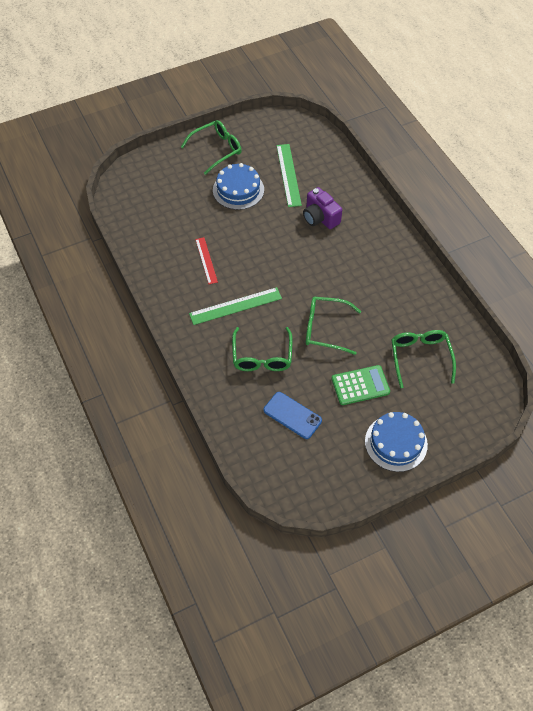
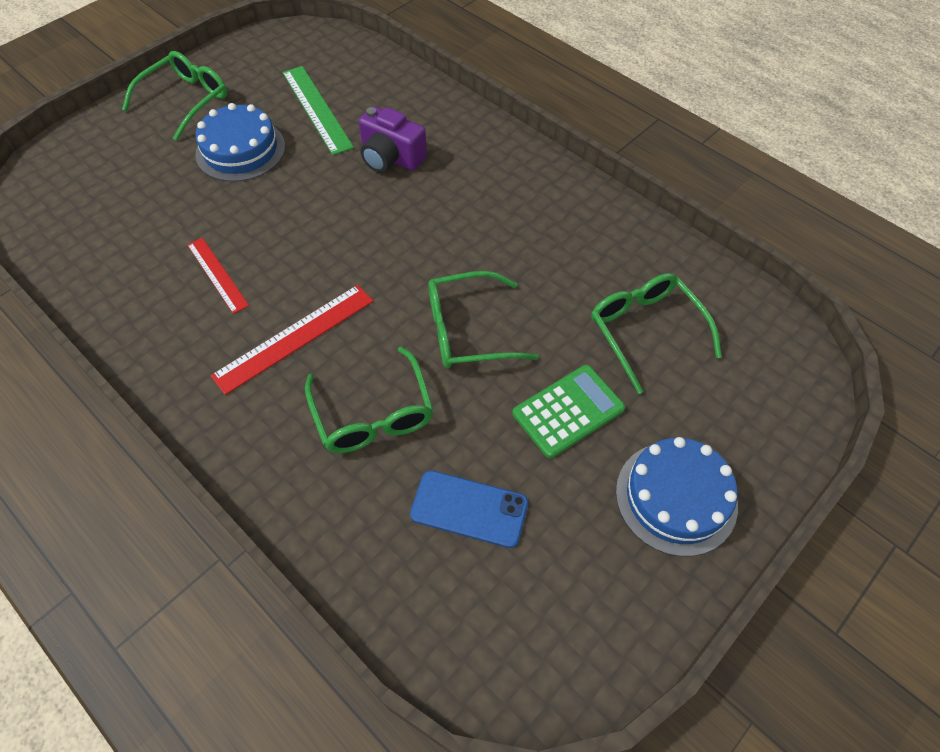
camera: 20 degrees left, 0 degrees up
green ruler [189,287,282,325] -> red ruler [210,285,373,395]

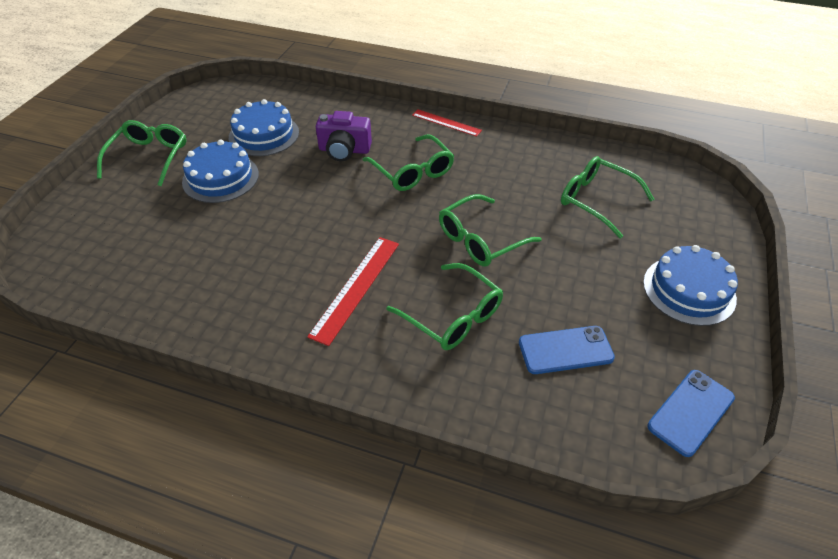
camera: 25 degrees left, 10 degrees down
red ruler [187,238,249,314] -> red ruler moved to [412,109,482,137]
green ruler [282,66,354,155] -> blue cake [229,99,299,156]
green calculator [513,365,625,458] -> none
none -> green glasses [363,134,454,191]
none -> blue phone [647,370,735,457]

